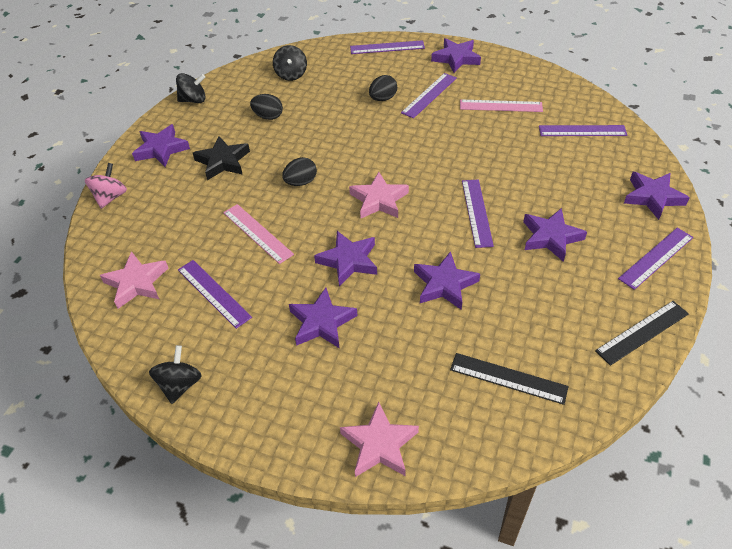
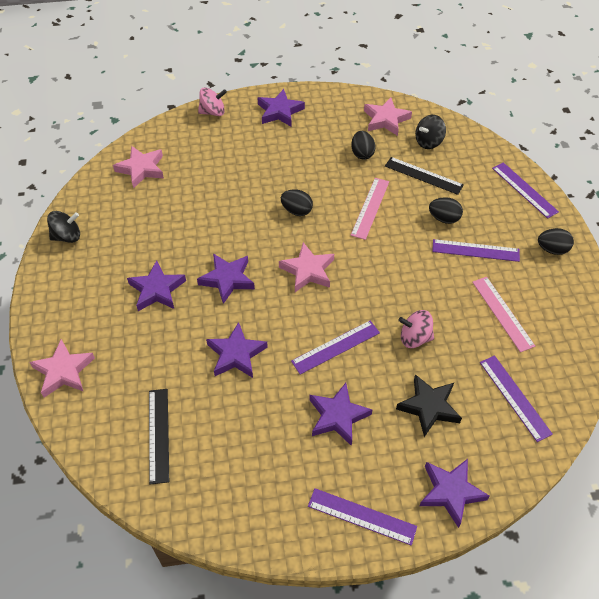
camera: 60 degrees right, 5 degrees up
black spinning top [176,73,206,103] -> none
purple ruler [178,260,252,329] -> none
black star [193,136,250,180] -> black star moved to [396,374,462,437]
pink ruler [223,204,294,264] -> pink ruler moved to [351,178,389,240]
purple star [431,38,481,73] -> black egg [538,228,574,255]
black ruler [595,301,689,366] -> black ruler moved to [385,157,464,195]
none -> pink star [364,97,412,136]
none -> pink spinning top [398,310,434,348]

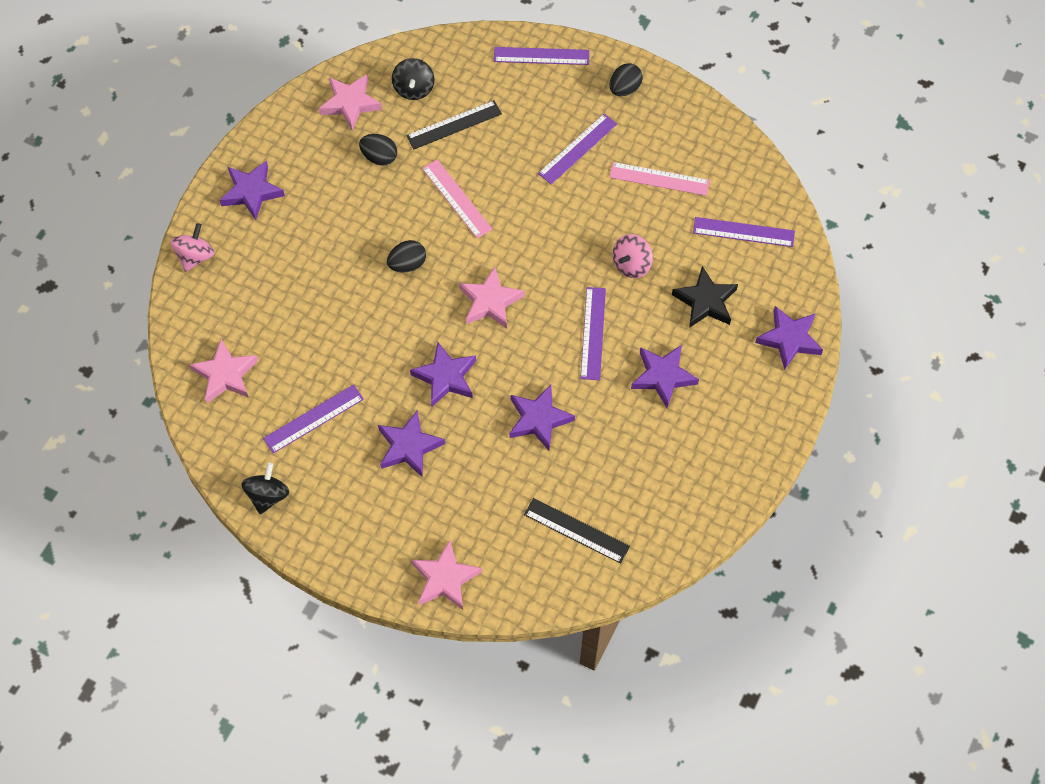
camera: 55 degrees left, 10 degrees up
purple ruler [308,488,417,546] -> purple ruler moved to [263,384,364,454]
black egg [429,197,463,224] -> none

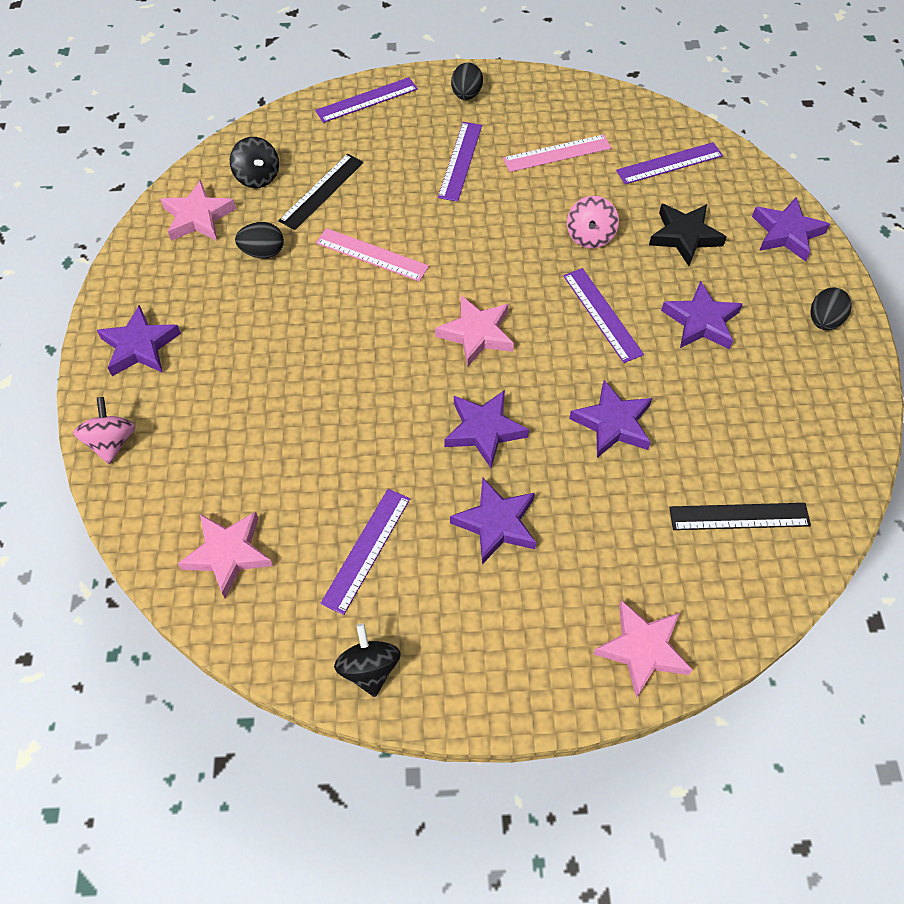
camera: 30 degrees left, 5 degrees down
black egg [387,240,426,272] -> black egg moved to [810,287,852,330]

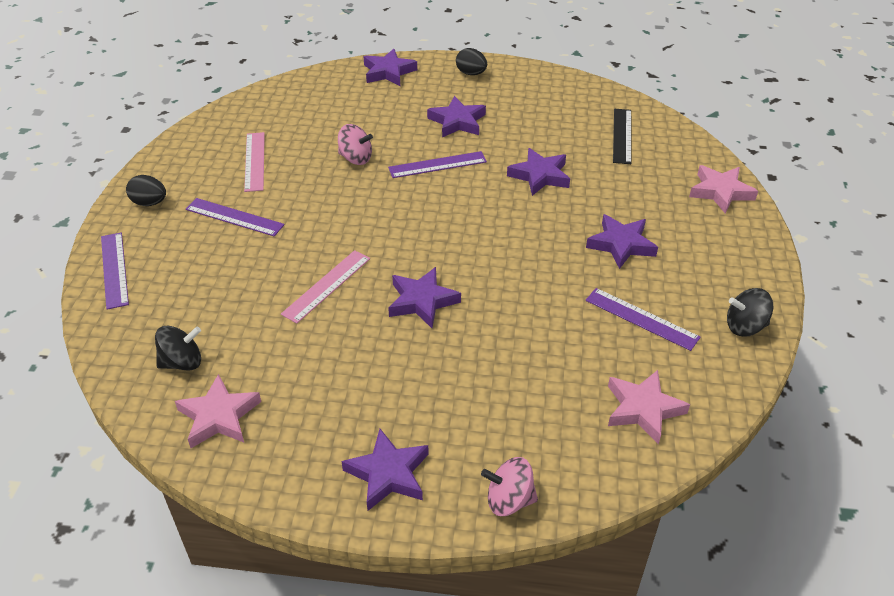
camera: 80 degrees left, 15 degrees down
black egg [235,222,284,258] -> none
black ruler [278,154,364,230] -> none
pink star [435,295,514,367] -> none
purple star [444,390,529,468] -> purple star moved to [388,267,461,328]
purple ruler [616,142,723,184] -> none
black star [649,204,727,266] -> none

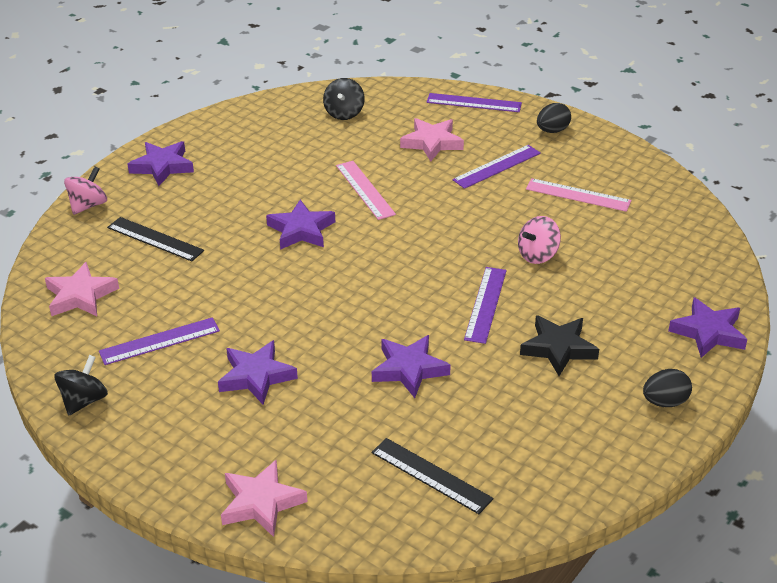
camera: 120 degrees right, 5 degrees down
pink star [175,374,261,448] -> pink star moved to [400,118,464,161]
purple star [427,96,486,138] -> black star [520,315,599,376]
none -> black ruler [107,217,204,262]

